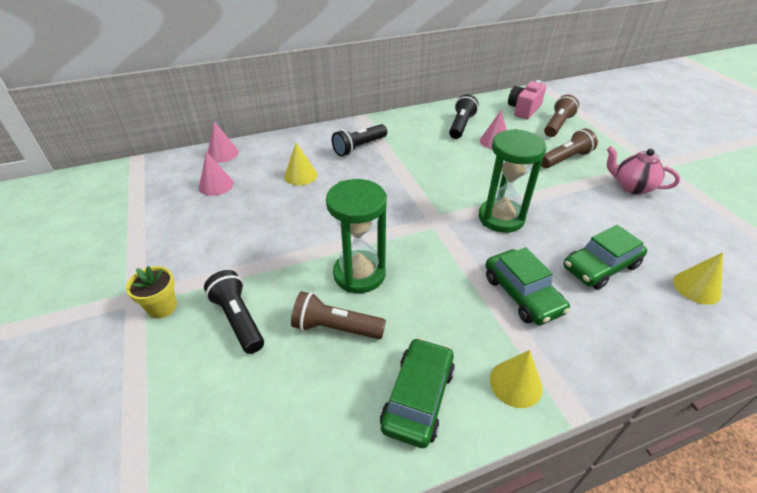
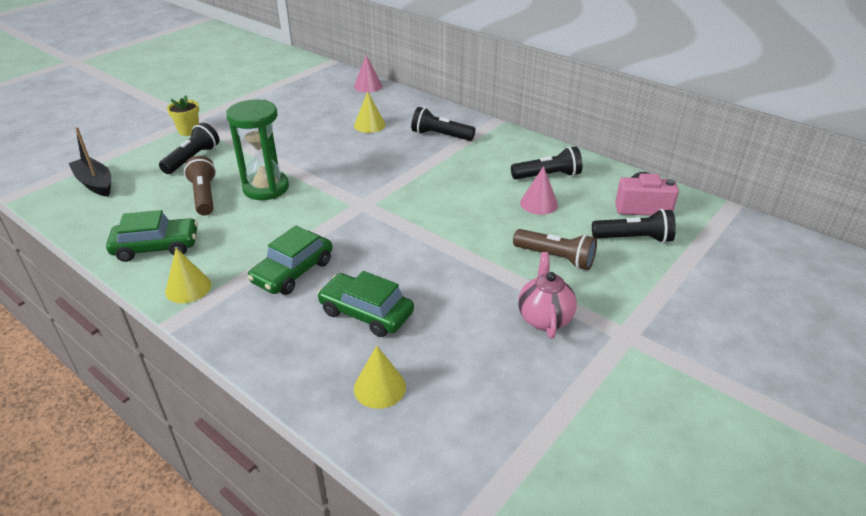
camera: 60 degrees right, 5 degrees down
pink cone [199,152,234,196] -> none
green hourglass [479,129,547,233] -> none
brown flashlight [544,95,579,137] -> black flashlight [592,209,676,243]
none -> black boat [69,127,111,197]

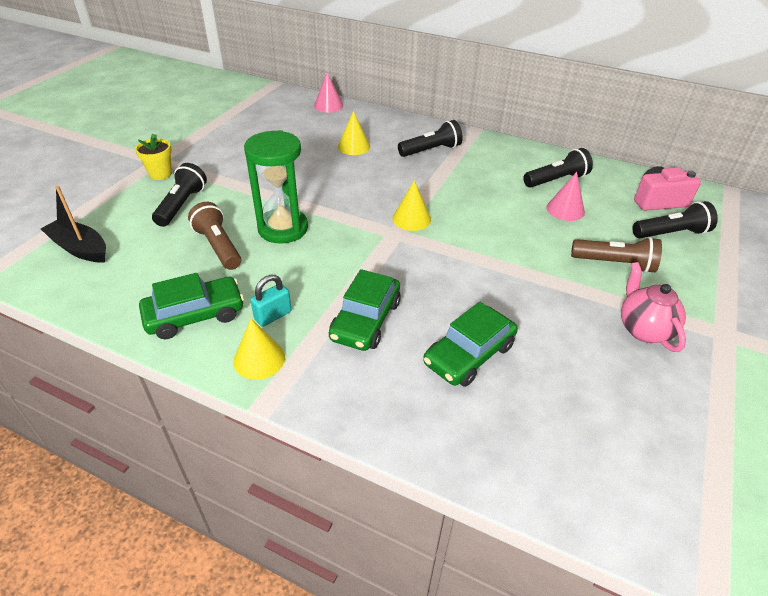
camera: 15 degrees left, 5 degrees up
green car [317,271,414,337] -> green car turned 60 degrees counterclockwise [423,302,518,387]
yellow cone [354,346,406,409] -> yellow cone moved to [392,180,431,231]
black flashlight [411,107,475,141] -> black flashlight turned 150 degrees clockwise [398,120,463,157]
none -> turquoise padlock [250,274,292,327]

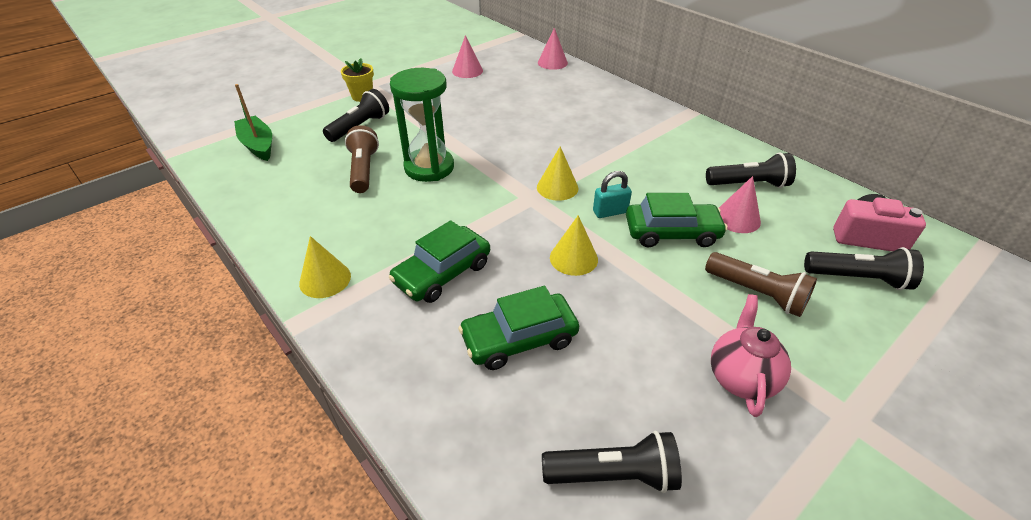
camera: 25 degrees right, 0 degrees up
black boat [41,186,106,262] -> green boat [234,84,272,161]
green car [139,273,244,339] -> green car moved to [626,193,728,248]
turquoise padlock [250,274,292,327] -> turquoise padlock moved to [593,171,632,218]
yellow cone [338,111,370,155] -> yellow cone moved to [550,215,598,276]
black flashlight [398,120,463,157] -> black flashlight moved to [542,431,682,493]
none -> pink cone [452,35,483,78]

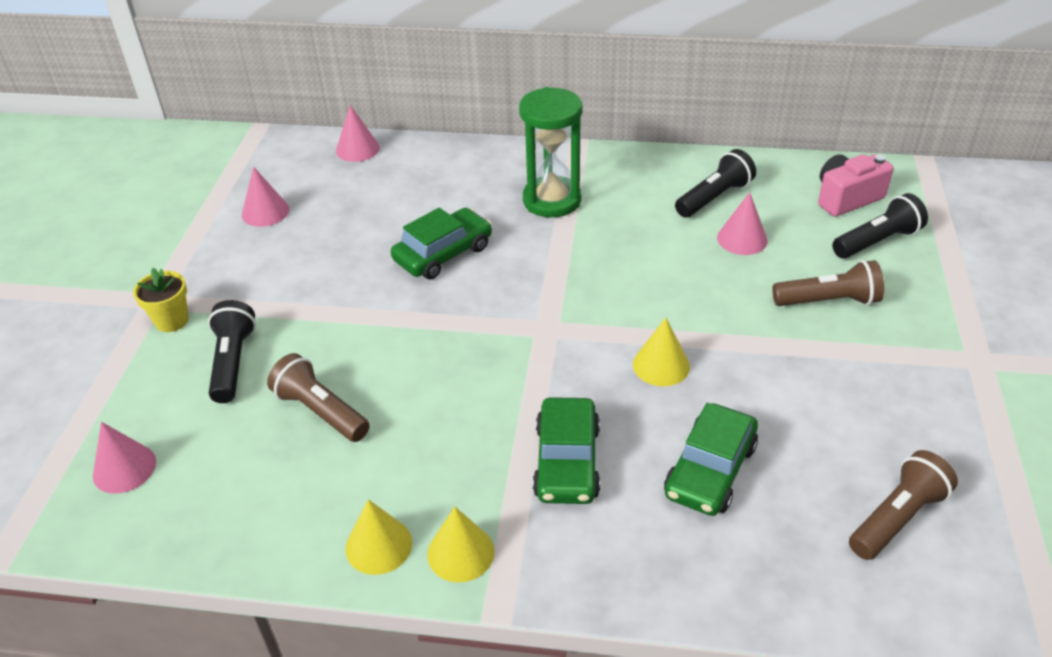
camera: 40 degrees left, 0 degrees up
green boat [234,84,272,161] -> pink cone [93,422,156,494]
green hourglass [390,68,454,182] -> green hourglass moved to [519,87,582,217]
yellow cone [537,146,578,201] -> yellow cone moved to [346,499,412,575]
black flashlight [542,431,682,493] -> brown flashlight [849,450,958,560]
turquoise padlock [593,171,632,218] -> none
green car [626,193,728,248] -> green car moved to [391,207,492,279]
pink teapot [711,294,791,417] -> none

